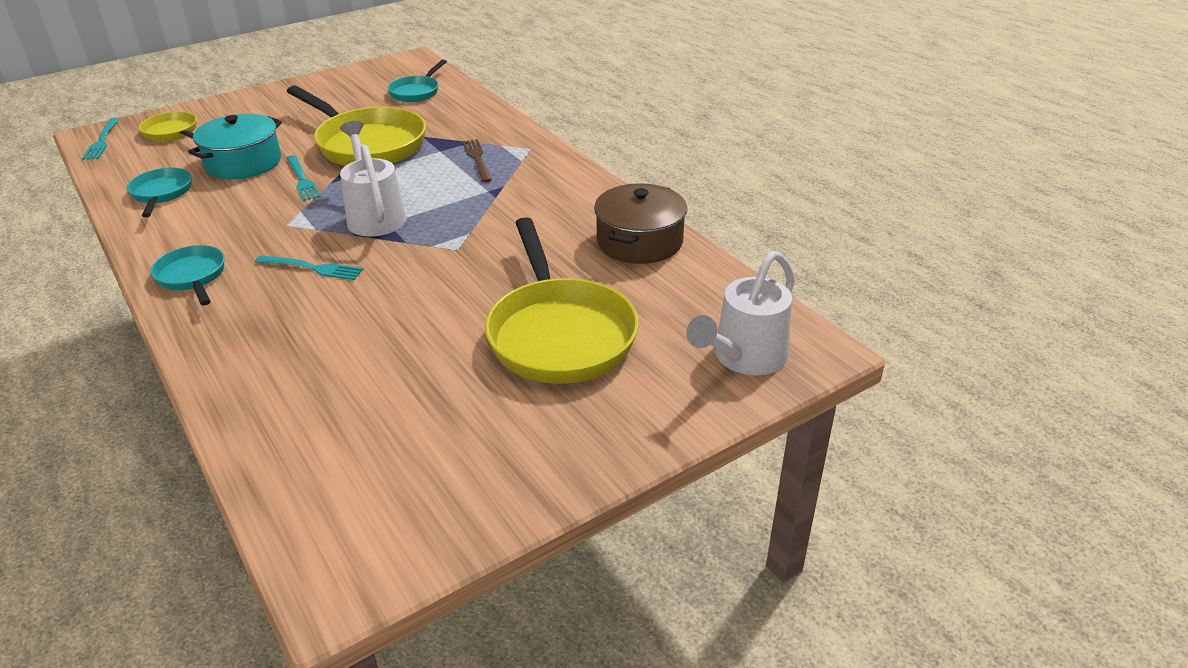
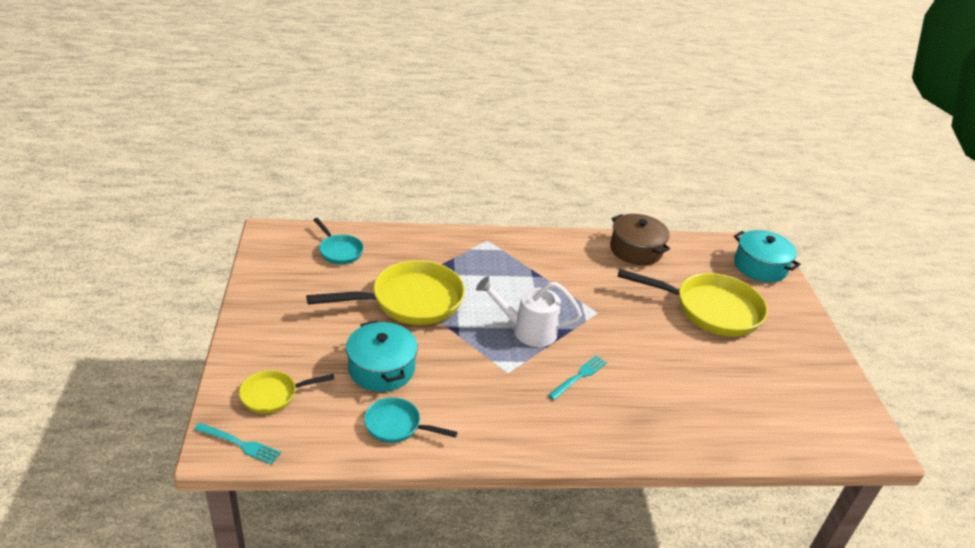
camera: 65 degrees left, 0 degrees up
turquoise pan [150,245,225,305] -> none
turquoise fork [287,155,321,201] -> none
brown fork [462,139,492,182] -> none
white watering can [686,251,795,375] -> turquoise pot [734,230,801,282]

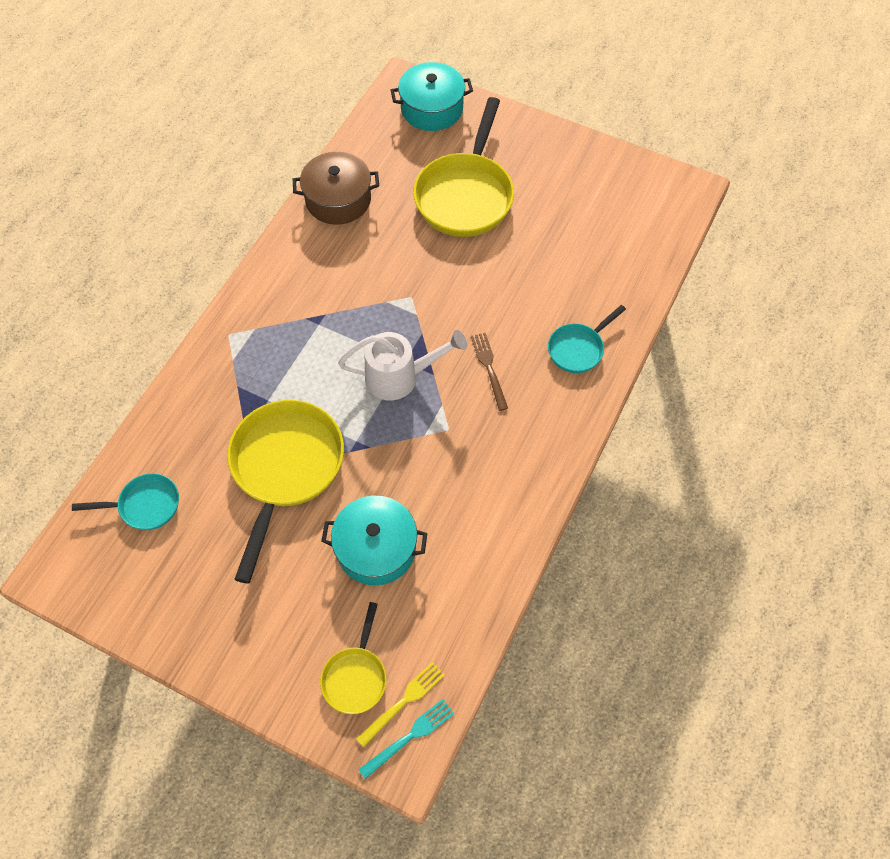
camera: 55 degrees left, 25 degrees up
turquoise pan [364,397,458,443] -> turquoise pan moved to [548,305,626,373]
white watering can [476,276,582,347] -> white watering can turned 135 degrees counterclockwise [338,330,467,401]
turquoise fork [548,355,607,400] -> brown fork [471,333,508,411]
yellow pan [618,269,768,337] -> yellow pan turned 150 degrees clockwise [413,97,514,237]
none -> yellow fork [356,662,445,747]

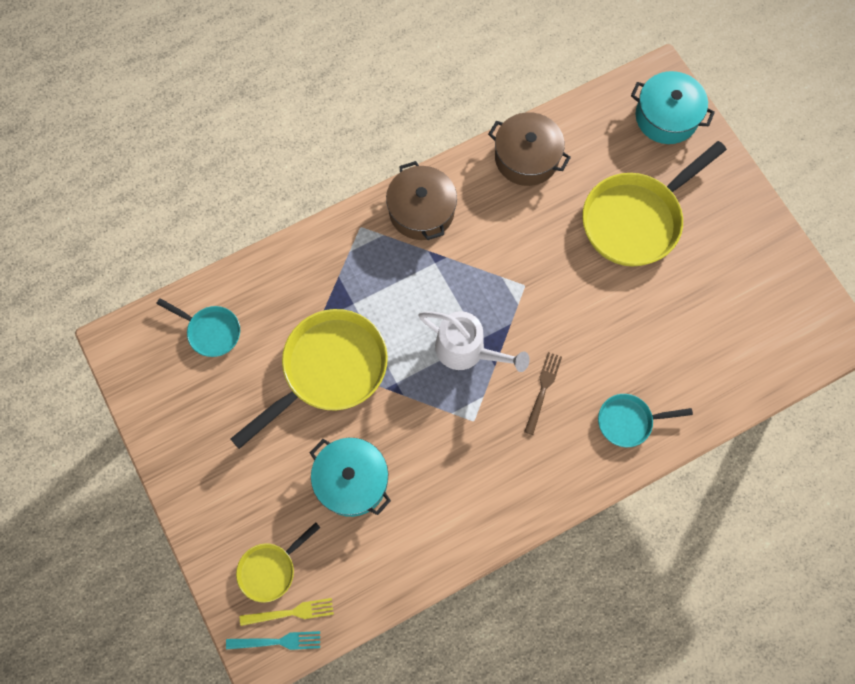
camera: 35 degrees right, 10 degrees up
none -> brown pot [386,161,457,240]

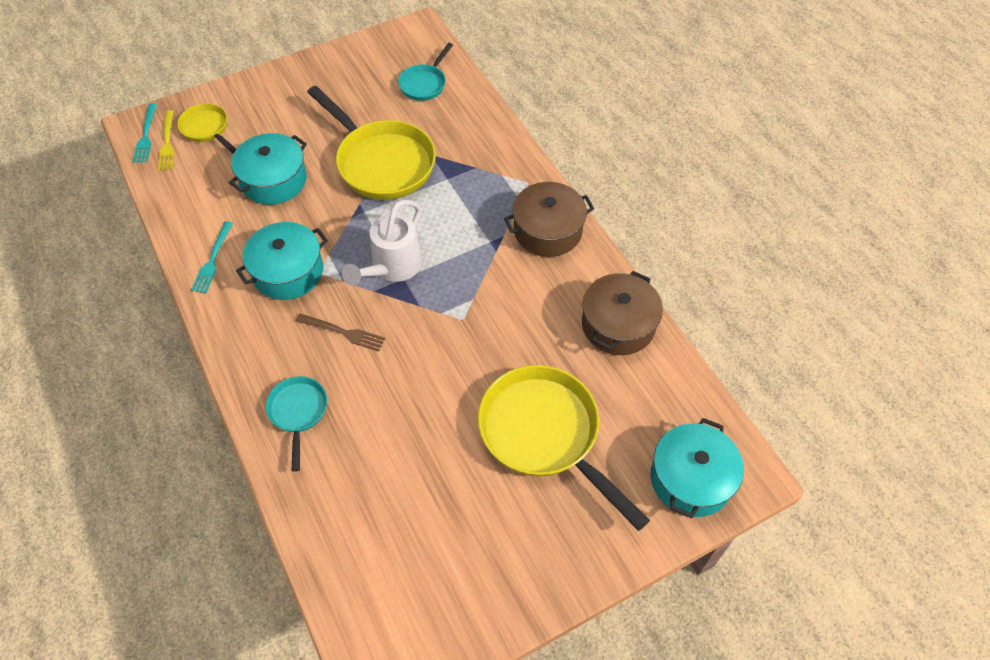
camera: 90 degrees right, 15 degrees down
none -> turquoise fork [191,221,233,293]
none -> turquoise pot [236,222,328,300]

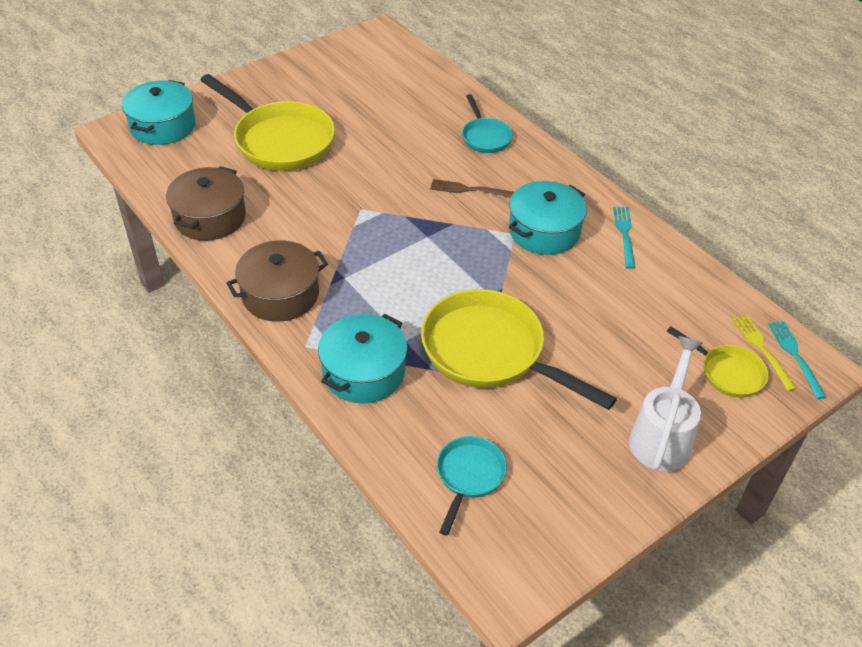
camera: 170 degrees right, 10 degrees down
turquoise pot [229,133,307,205] -> turquoise pot moved to [318,314,408,403]
white watering can [342,200,422,286] -> white watering can moved to [629,336,703,471]

